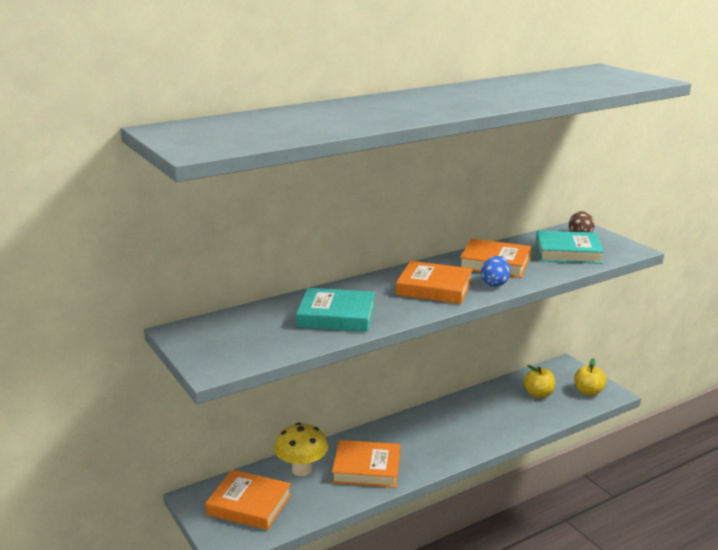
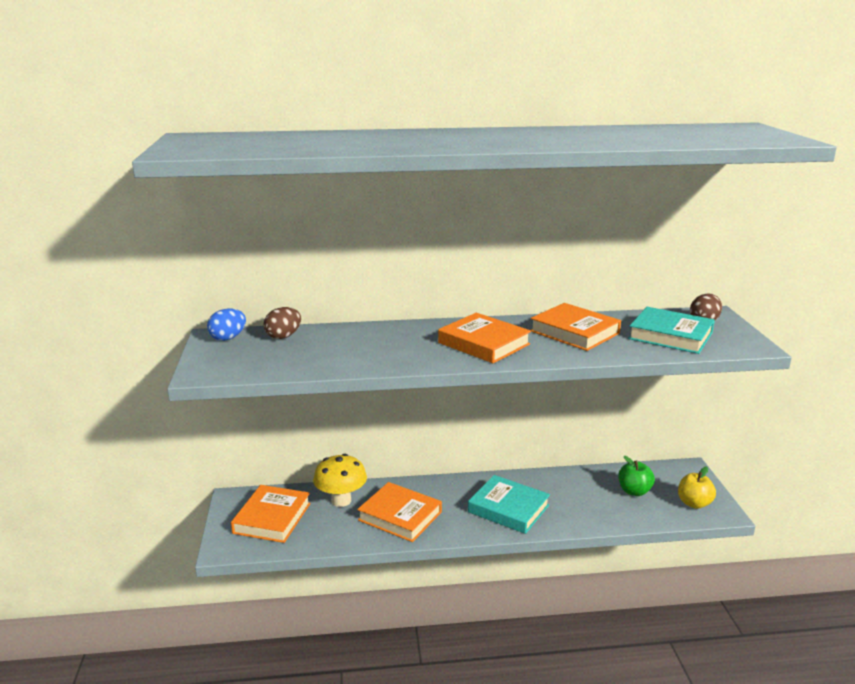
camera: 25 degrees right, 0 degrees up
orange book [205,470,291,530] -> orange book turned 60 degrees clockwise [231,485,311,543]
turquoise book [296,288,375,332] -> turquoise book moved to [468,475,550,534]
blue egg [481,256,510,287] -> blue egg moved to [207,309,246,341]
yellow apple [524,365,555,398] -> green apple [618,456,655,496]
none -> brown egg [264,307,301,339]

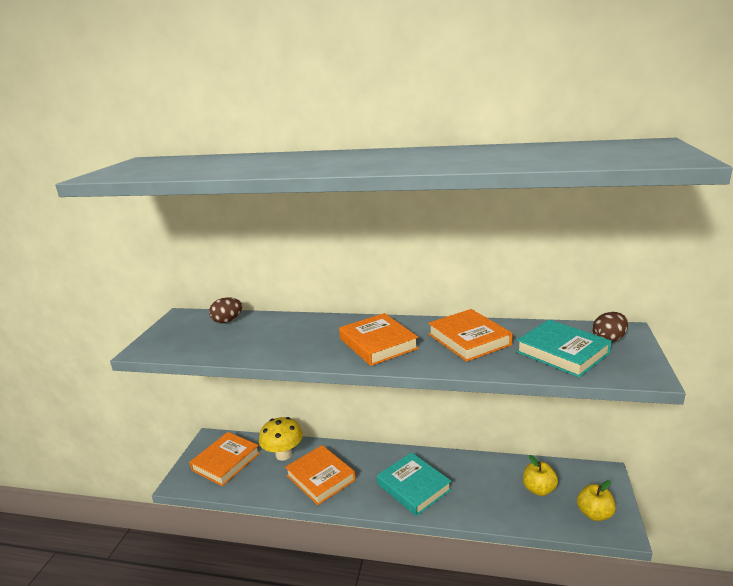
camera: 20 degrees right, 0 degrees up
blue egg [207,309,246,341] -> none
green apple [618,456,655,496] -> yellow apple [523,455,558,496]

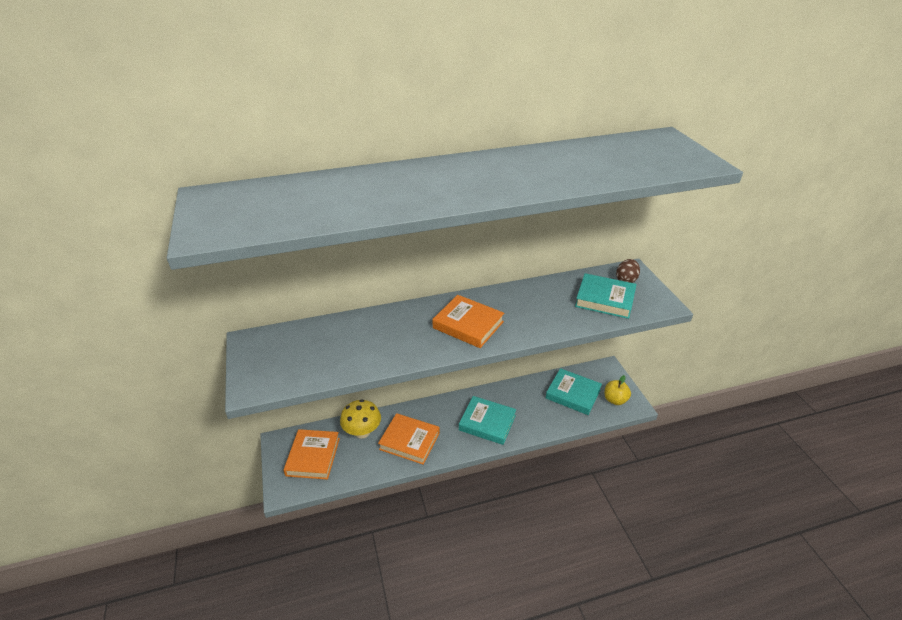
camera: 30 degrees left, 15 degrees up
brown egg [209,297,242,323] -> none
orange book [428,309,513,362] -> none
yellow apple [523,455,558,496] -> turquoise book [546,368,602,415]

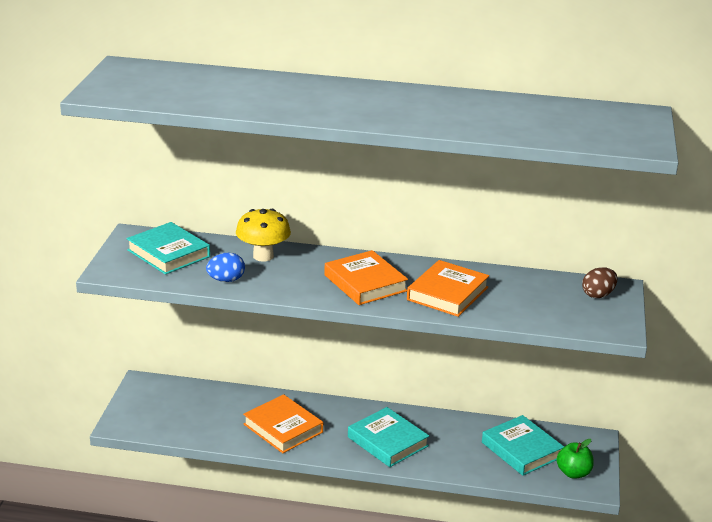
camera: 25 degrees right, 10 degrees down
orange book [284,429,340,480] -> orange book moved to [407,260,489,317]
yellow mushroom [340,399,381,438] -> yellow mushroom moved to [236,209,291,262]
turquoise book [575,273,637,319] -> turquoise book moved to [127,222,210,275]
yellow apple [604,375,631,405] -> green apple [557,439,594,479]
none -> blue egg [206,253,245,282]

